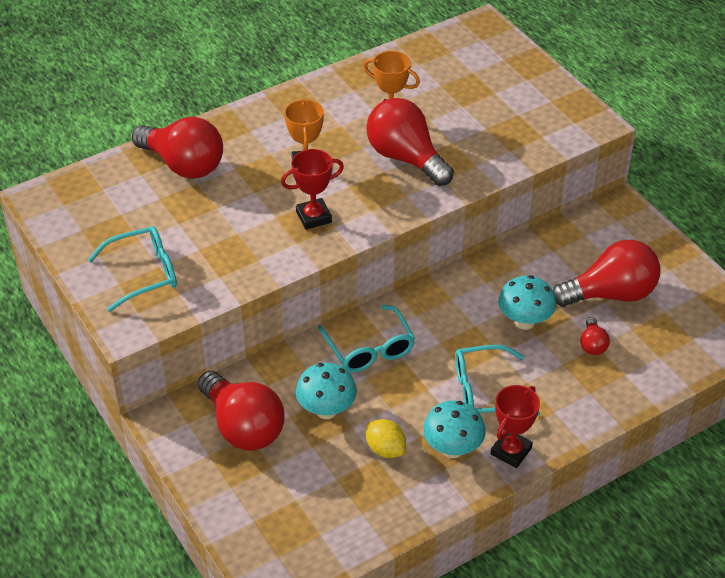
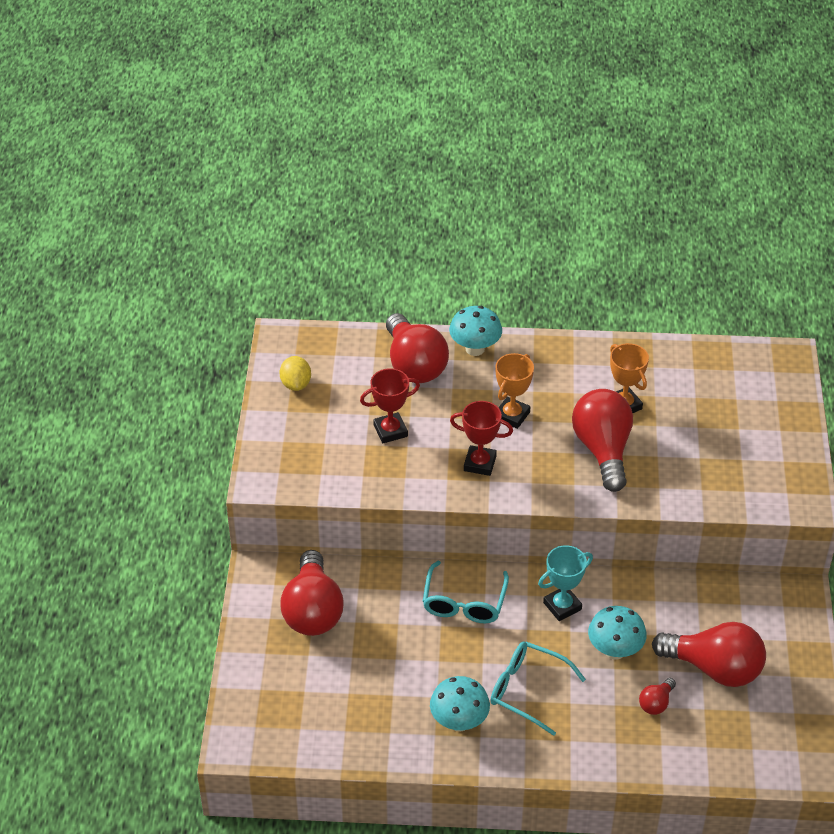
camera: 35 degrees right, 0 degrees up
turquoise glasses [88,226,177,312] -> none
turquoise mushroom [296,363,357,419] -> turquoise mushroom moved to [449,306,502,356]
yellow lemon [366,419,406,458] -> yellow lemon moved to [280,356,311,391]
red trophy [491,385,540,468] -> red trophy moved to [360,368,420,443]
none -> turquoise trophy [538,545,593,621]

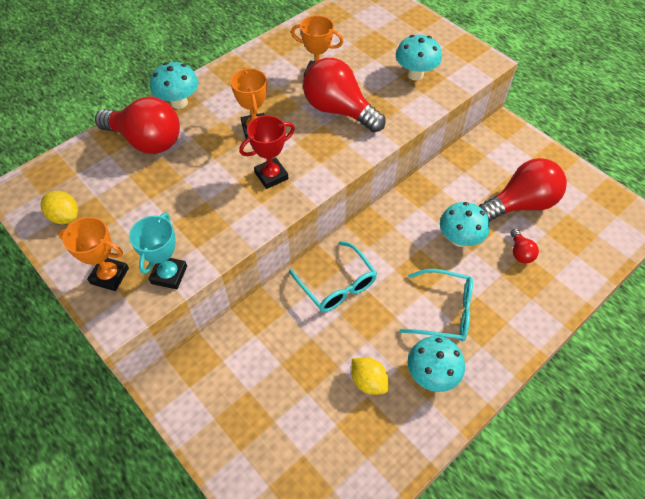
camera: 45 degrees left, 10 degrees up
red light bulb [280,550,344,636] -> none
red trophy [360,368,420,443] -> none
turquoise glasses [491,641,586,736] -> turquoise glasses turned 150 degrees counterclockwise [399,269,473,341]
turquoise trophy [538,545,593,621] -> turquoise trophy moved to [129,213,187,289]
none -> orange trophy [58,217,129,291]
none -> yellow lemon [351,357,389,395]
none -> turquoise mushroom [396,35,442,81]

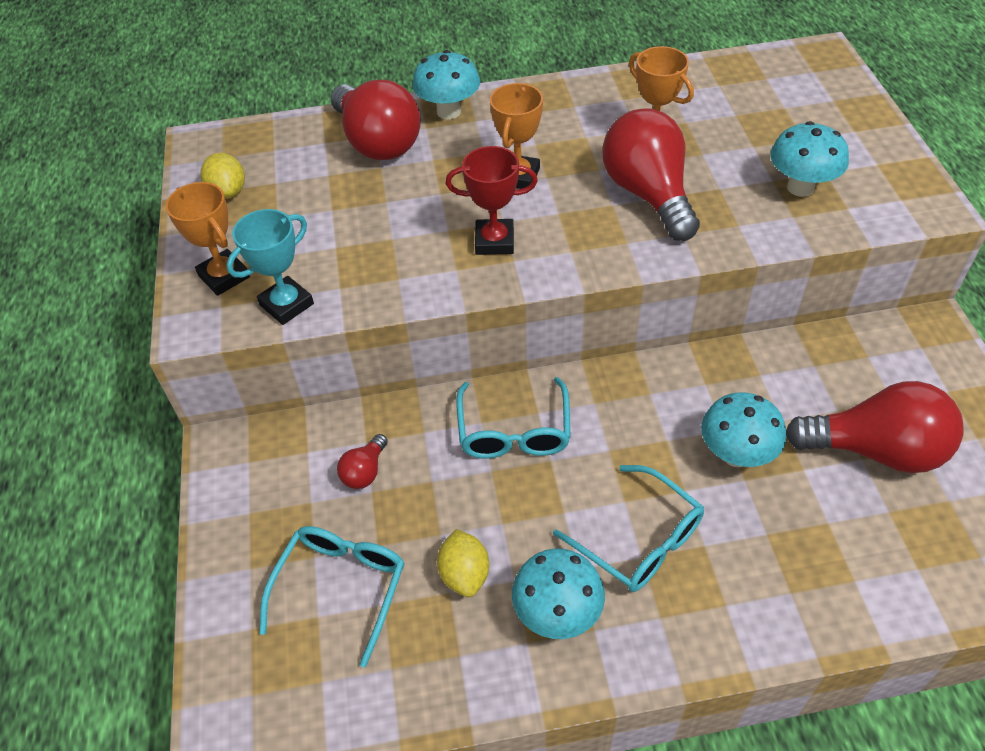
camera: 35 degrees right, 5 degrees down
red light bulb [510,229,539,264] -> red light bulb moved to [337,434,388,489]
none -> turquoise glasses [259,526,405,667]

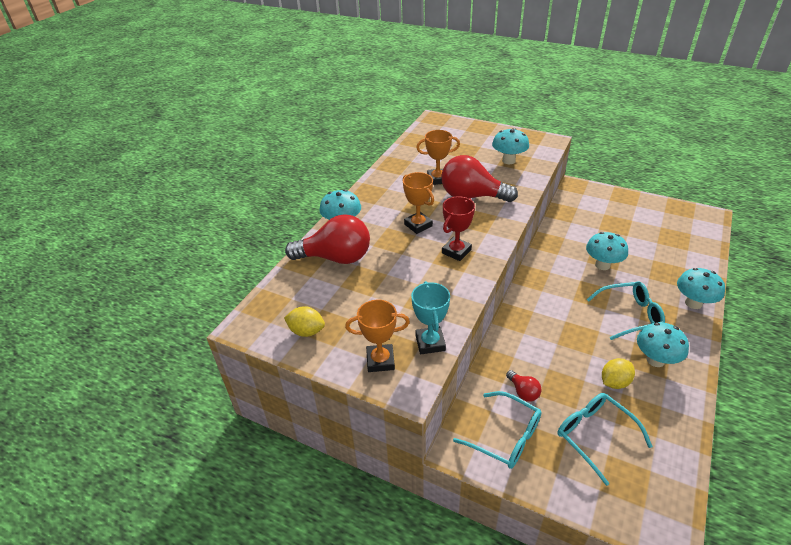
camera: 55 degrees left, 10 degrees down
yellow lemon [437,529,489,597] -> yellow lemon turned 60 degrees counterclockwise [602,358,635,389]
turquoise glasses [456,377,571,459] -> turquoise glasses moved to [453,391,542,469]
red light bulb [786,381,964,473] -> none
none -> turquoise mushroom [677,268,725,309]

